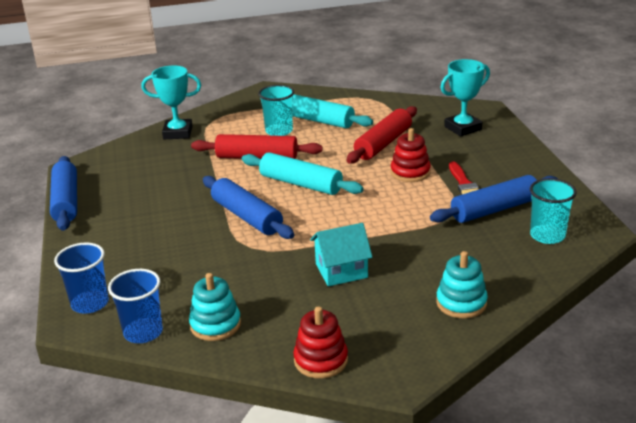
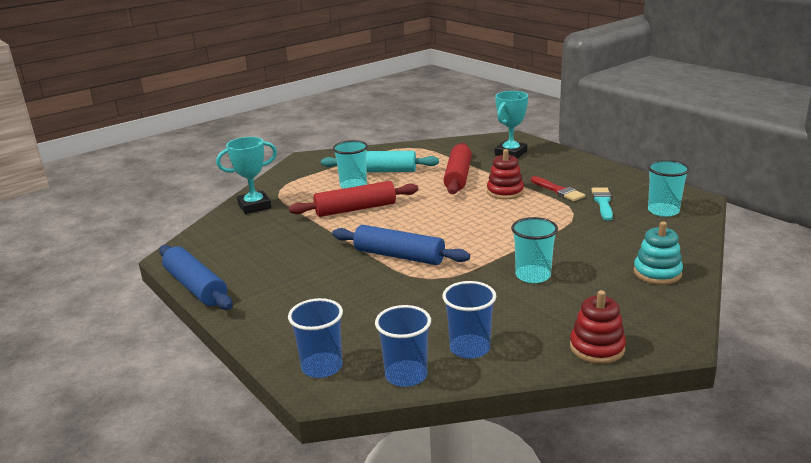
camera: 25 degrees left, 5 degrees down
turquoise stacking toy [189,273,241,341] -> blue cup [442,281,496,359]
turquoise rolling pin [242,152,364,195] -> none
turquoise house [310,223,373,286] -> turquoise cup [511,217,558,283]
blue rolling pin [430,175,558,223] -> turquoise brush [591,187,613,221]

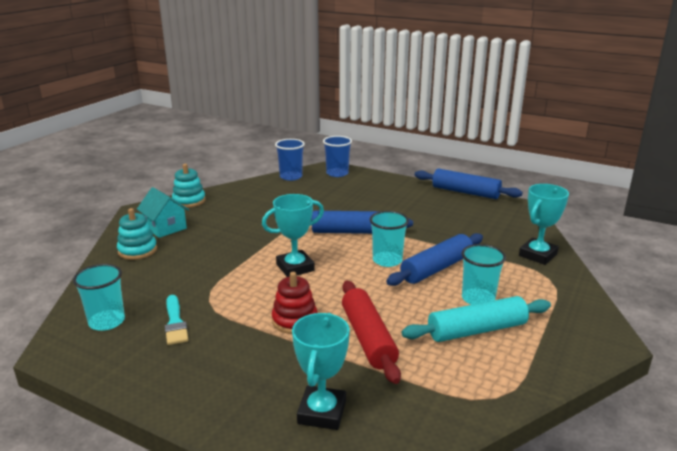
camera: 155 degrees right, 0 degrees up
red rolling pin [289,181,418,217] -> blue rolling pin [386,233,483,286]
blue cup [442,281,496,359] -> none
turquoise cup [511,217,558,283] -> turquoise cup moved to [370,211,409,267]
red brush [531,176,585,201] -> none
red stacking toy [570,290,626,364] -> turquoise stacking toy [172,164,206,208]
none -> turquoise house [137,187,189,238]
none -> turquoise trophy [262,194,324,277]

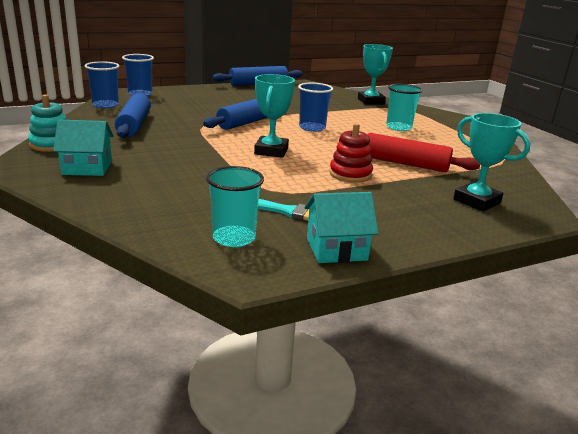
camera: 55 degrees left, 0 degrees up
turquoise stacking toy [117,208,157,260] -> none
turquoise cup [370,211,409,267] -> blue cup [298,83,333,132]
blue rolling pin [386,233,483,286] -> blue rolling pin moved to [114,93,151,138]
turquoise rolling pin [401,296,551,342] -> none
none -> turquoise house [304,192,379,263]

